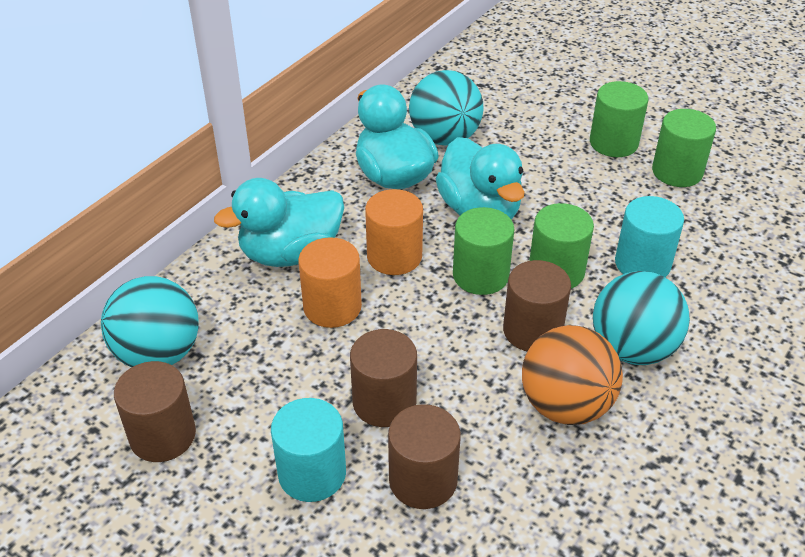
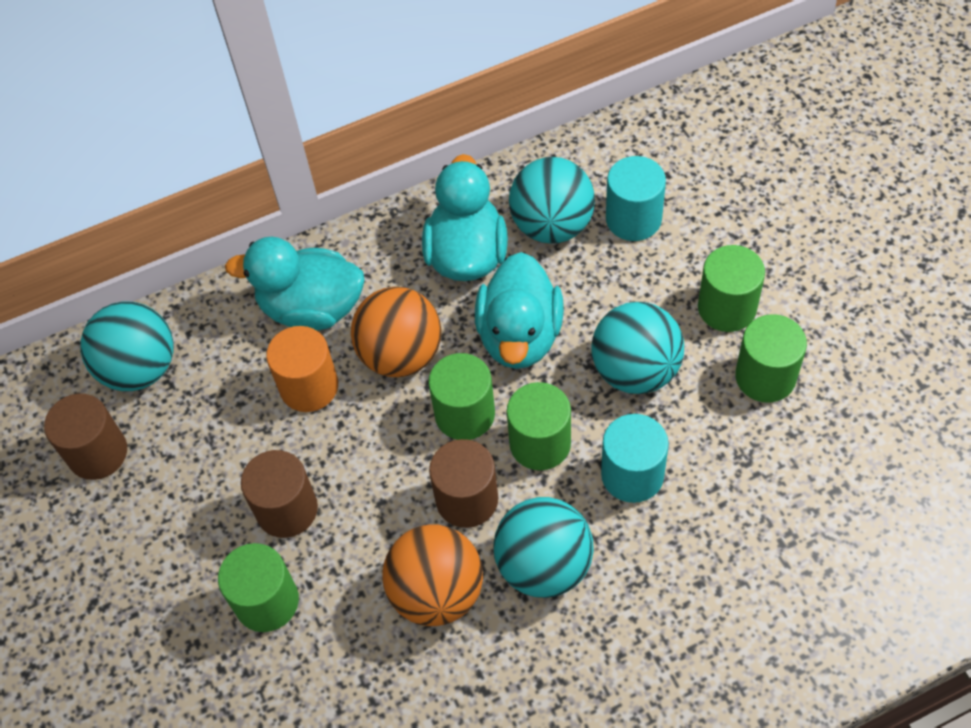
camera: 35 degrees right, 15 degrees up
turquoise cylinder [271,398,346,502] -> turquoise cylinder moved to [606,156,666,241]
orange cylinder [365,189,423,275] -> orange ball [351,287,442,377]
brown cylinder [388,404,461,509] -> green cylinder [218,543,299,632]
none -> turquoise ball [591,302,684,394]

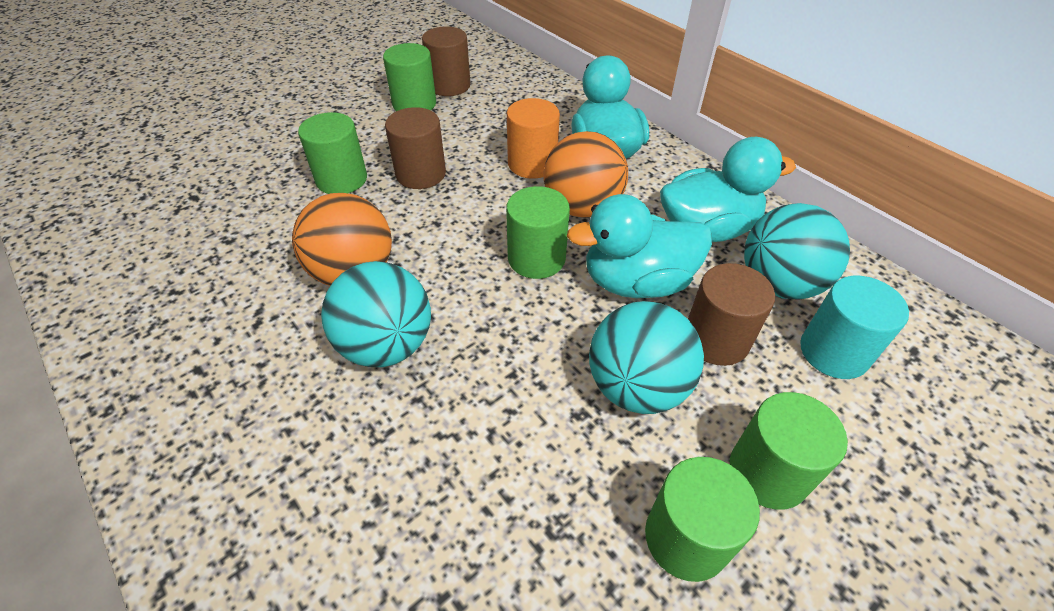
camera: 70 degrees right, 10 degrees down
turquoise ball [80,301,174,391] -> none
brown cylinder [429,439,498,528] -> brown cylinder moved to [688,263,775,366]
green cylinder [507,382,571,470] -> green cylinder moved to [383,43,436,111]
turquoise cylinder [601,414,669,503] -> none

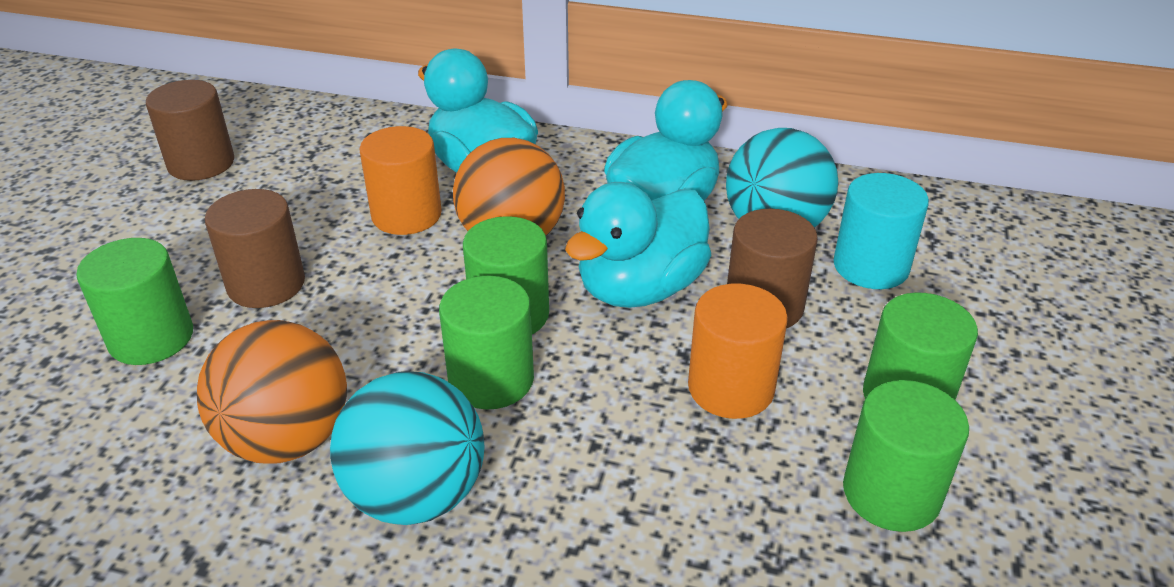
camera: 35 degrees left, 10 degrees down
green cylinder [383,43,436,111] -> green cylinder moved to [439,276,534,409]
turquoise ball [589,301,704,414] -> orange cylinder [688,284,788,419]

